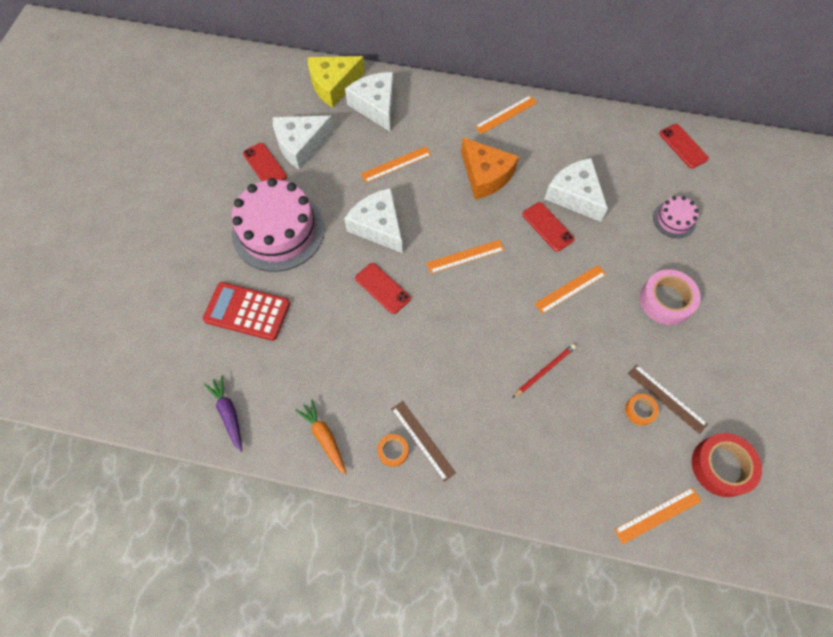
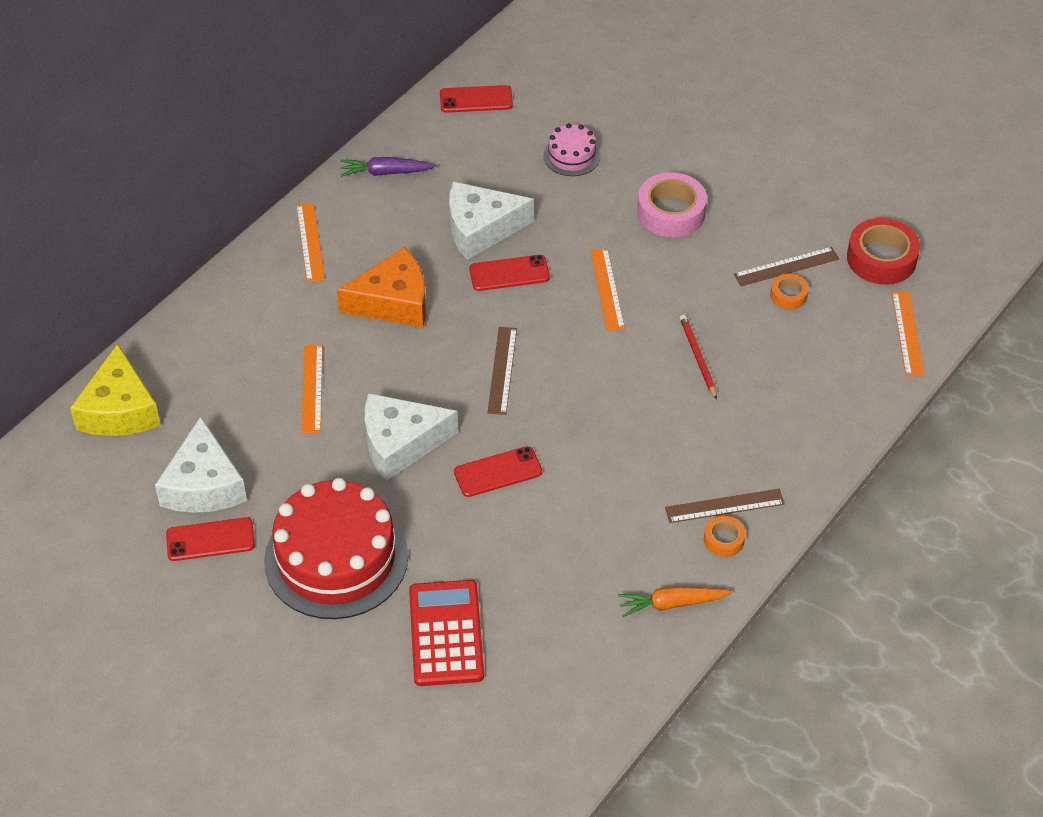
camera: 65 degrees left, 15 degrees down
red calculator [203,282,290,341] -> red calculator turned 135 degrees clockwise [409,580,484,686]
purple carrot [204,376,242,452] -> purple carrot moved to [341,157,436,177]
pink cake [232,178,325,272] -> red cake [264,478,408,619]
white cheese [345,72,394,131] -> none
orange ruler [426,240,504,274] -> brown ruler [487,327,517,415]

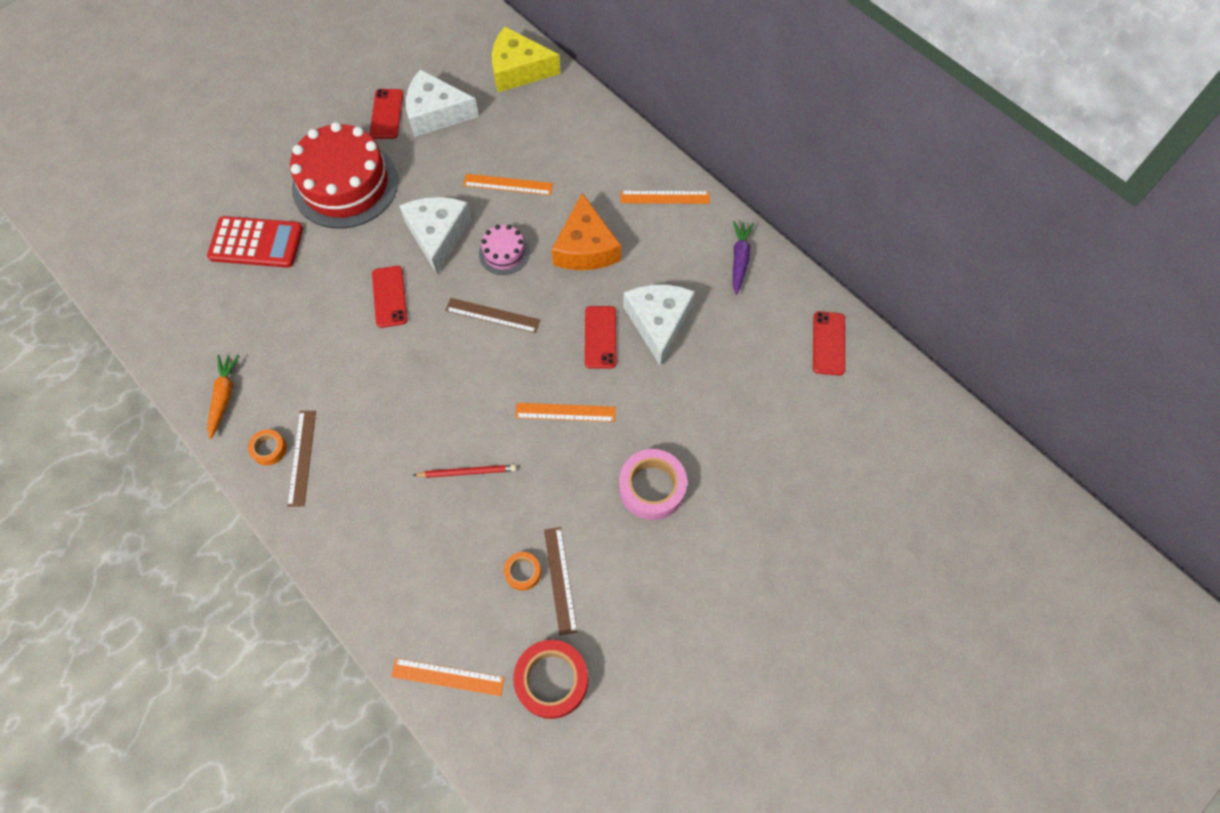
camera: 100 degrees right, 15 degrees up
pink cake [543,123,601,176] -> pink cake moved to [479,225,530,275]

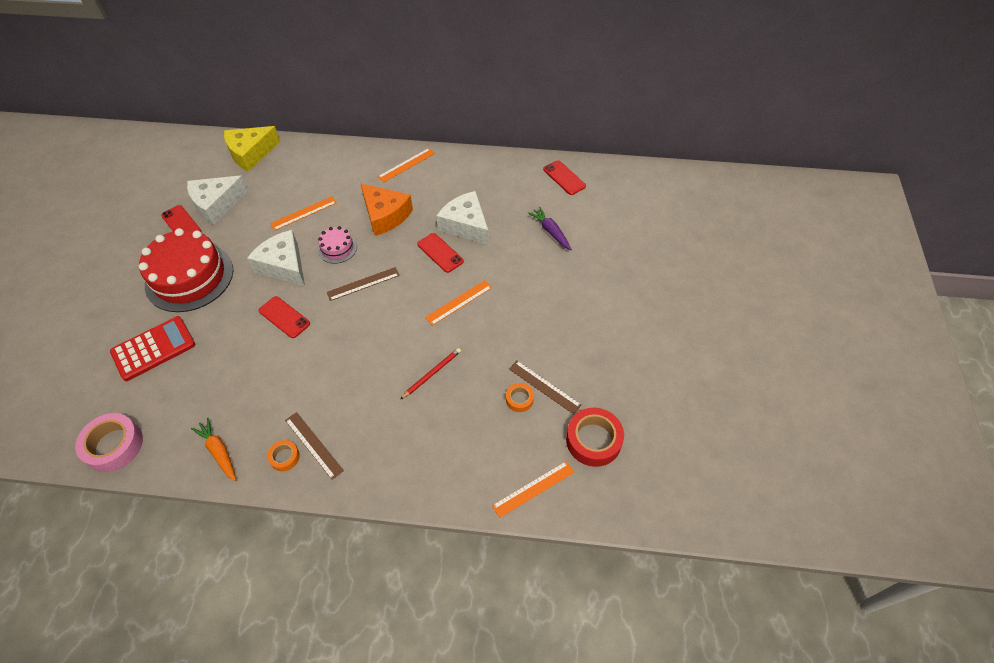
camera: 40 degrees left, 10 degrees down
pink tape [619,449,687,520] -> pink tape moved to [75,413,143,472]
purple carrot [733,221,754,295] -> purple carrot moved to [528,207,572,250]

